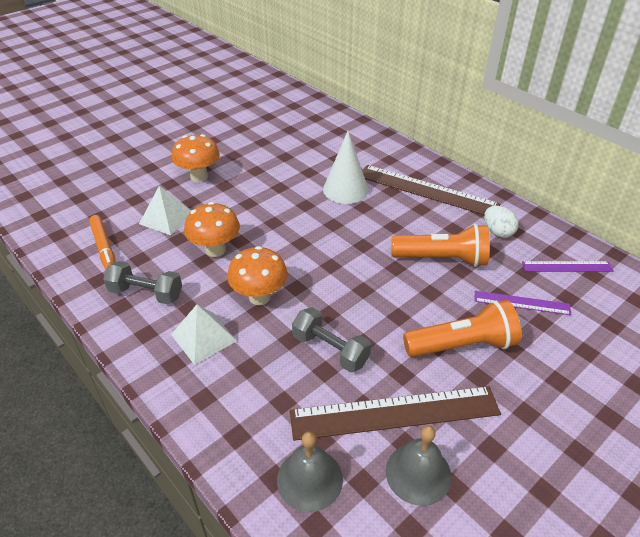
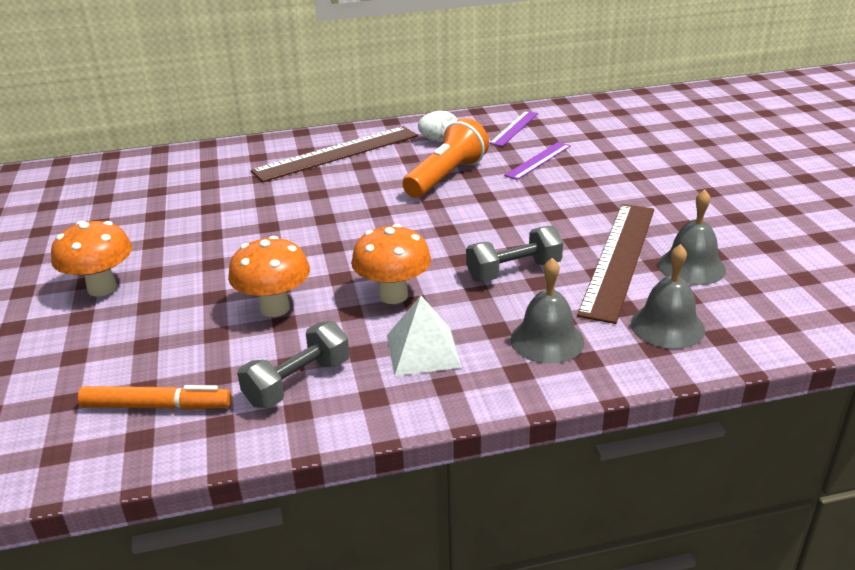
camera: 60 degrees left, 10 degrees down
white pyramid [139,186,191,235] -> none
white cone [323,131,369,204] -> none
orange flashlight [403,300,521,357] -> none
none -> grey bell [510,258,585,364]

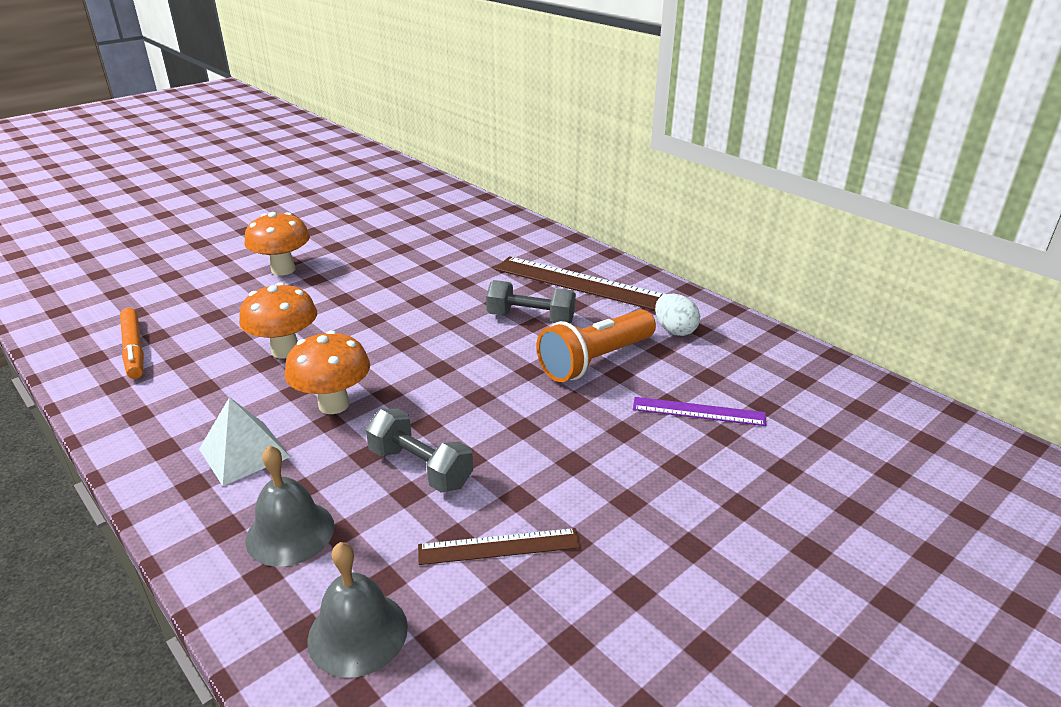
camera: 60 degrees right, 0 degrees up
grey dumbbell [237,321,350,408] -> grey dumbbell moved to [486,280,576,323]
orange flashlight [402,118,489,198] -> orange flashlight turned 135 degrees clockwise [536,310,656,382]
purple ruler [489,111,538,147] -> none
brown ruler [577,204,654,324] -> brown ruler [418,528,580,565], size x0.53
grey bell [658,190,726,285] -> none

